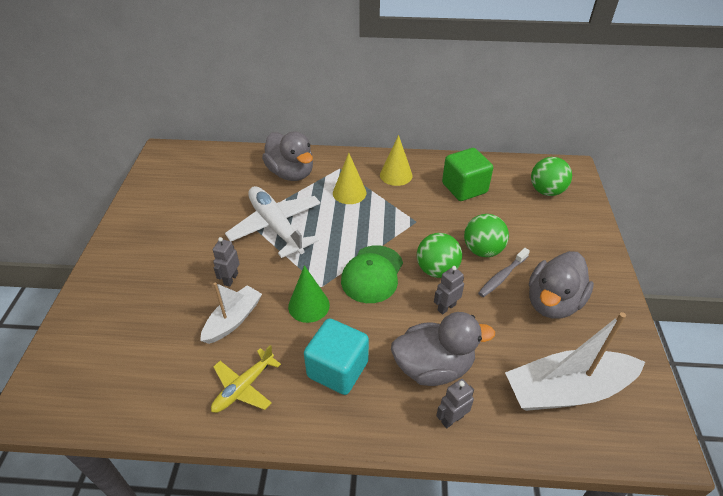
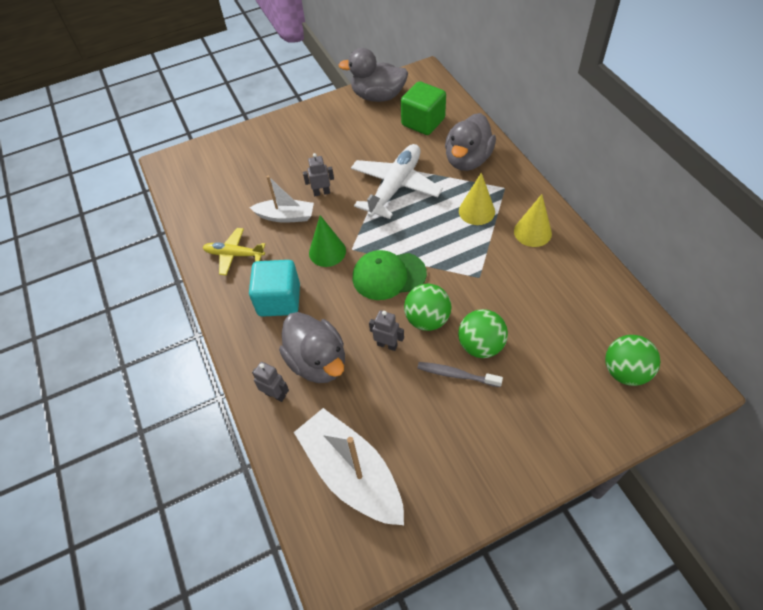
camera: 65 degrees right, 10 degrees up
green cube [442,148,493,201] -> green cube moved to [401,81,446,135]
grey duck [529,251,594,319] -> grey duck moved to [339,48,408,102]

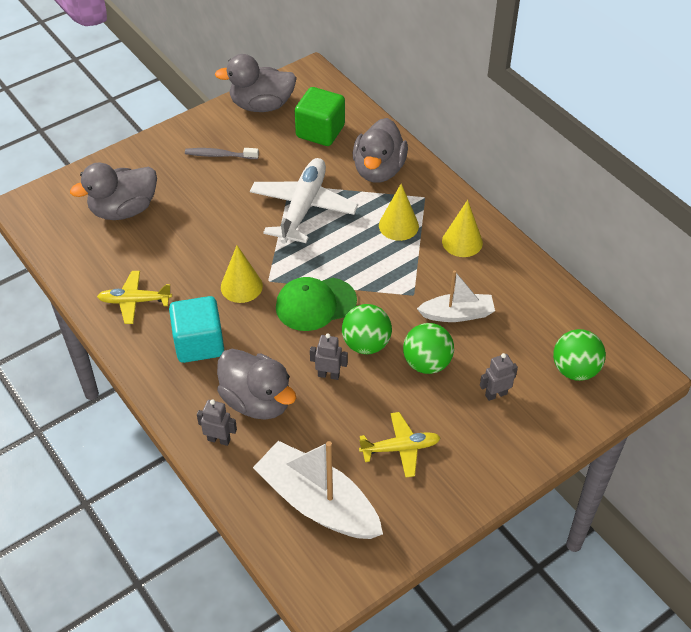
camera: 15 degrees left, 5 degrees down
white boat [250,176,314,223] -> white boat moved to [417,270,495,322]
grey robot [303,153,334,196] -> grey robot moved to [480,353,518,401]
green cone [309,215,346,267] -> yellow cone [221,245,263,303]
grey toothbrush [417,362,503,387] -> grey toothbrush moved to [185,148,259,159]
none -> grey duck [70,163,157,220]
none -> yellow plane [359,412,441,478]

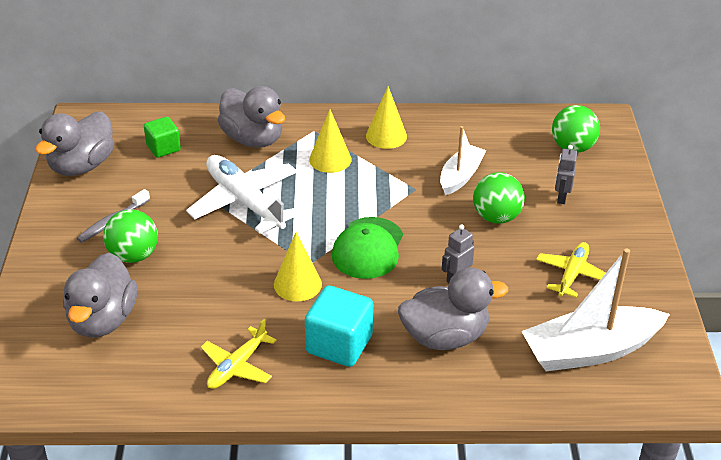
camera: 55 degrees left, 10 degrees down
grey robot [197,399,237,446] -> none
green cube [295,87,345,146] -> green cube [144,117,181,158], size x0.63
green ball [342,304,392,354] -> green ball moved to [103,209,158,263]

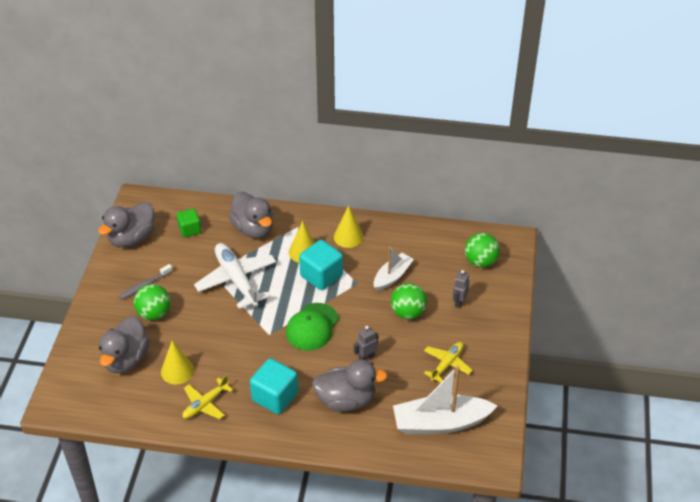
camera: 10 degrees right, 5 degrees up
yellow cone [274,232,322,301] -> yellow cone moved to [161,340,194,384]
none -> turquoise cube [299,240,343,290]

